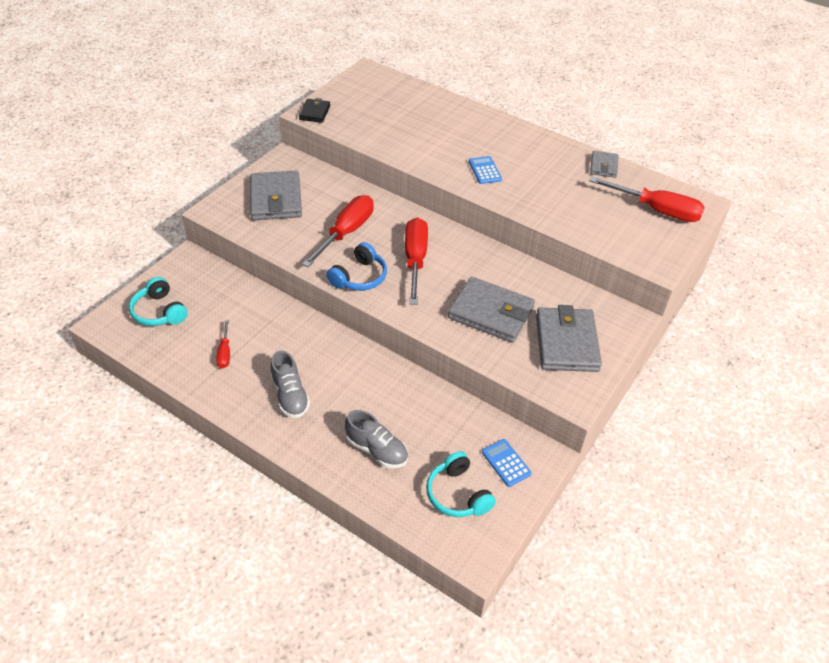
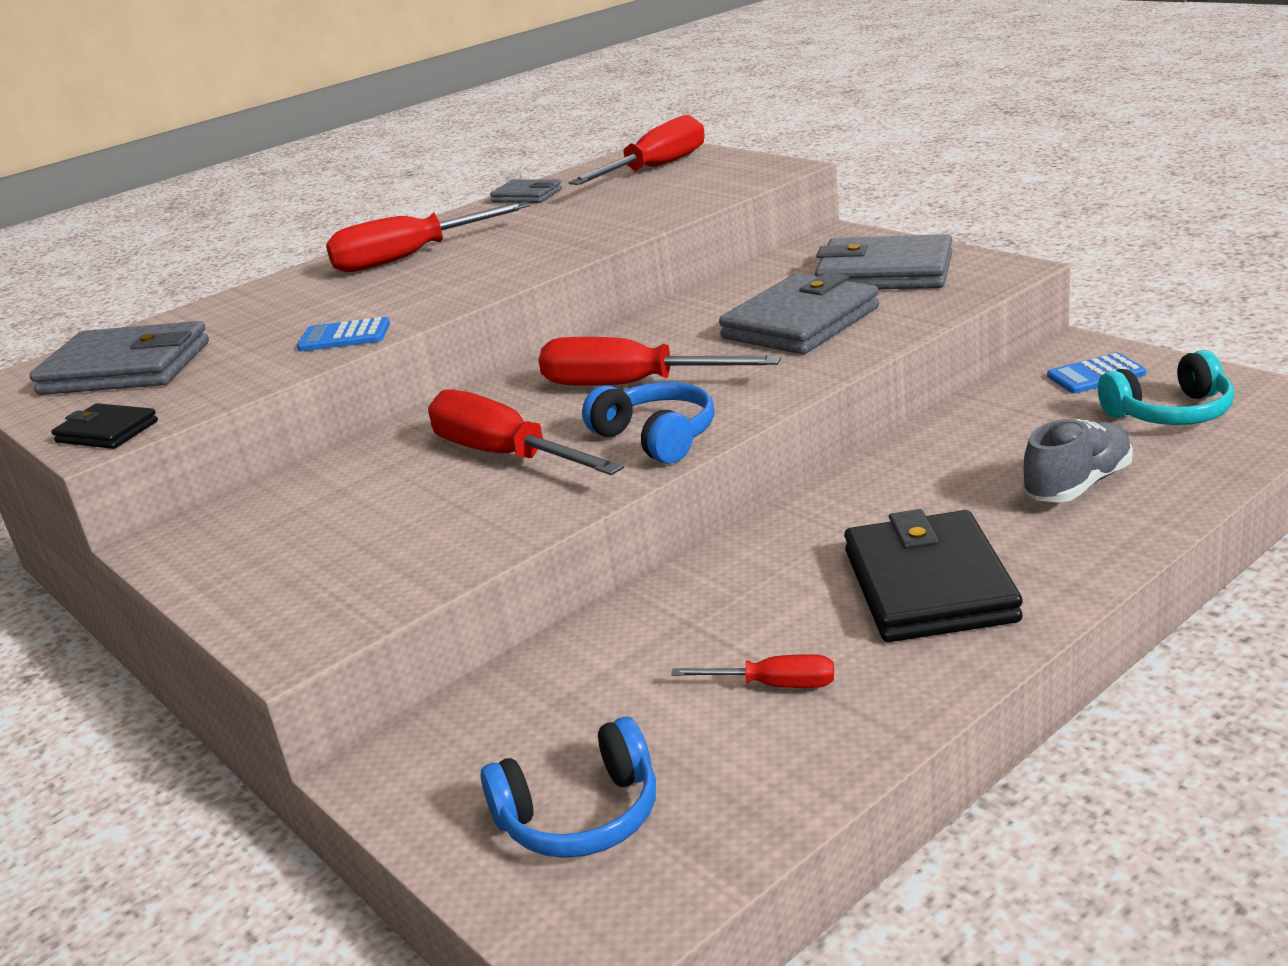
camera: 70 degrees left, 20 degrees down
turquoise headphones [129,277,188,326] -> blue headphones [480,717,656,858]
grey wallet [250,171,302,220] -> grey wallet moved to [30,321,209,395]
grey shoe [271,350,310,418] -> black wallet [844,509,1022,642]
blue calculator [469,156,502,184] -> blue calculator moved to [297,317,390,351]
none -> red screwdriver [326,202,530,272]

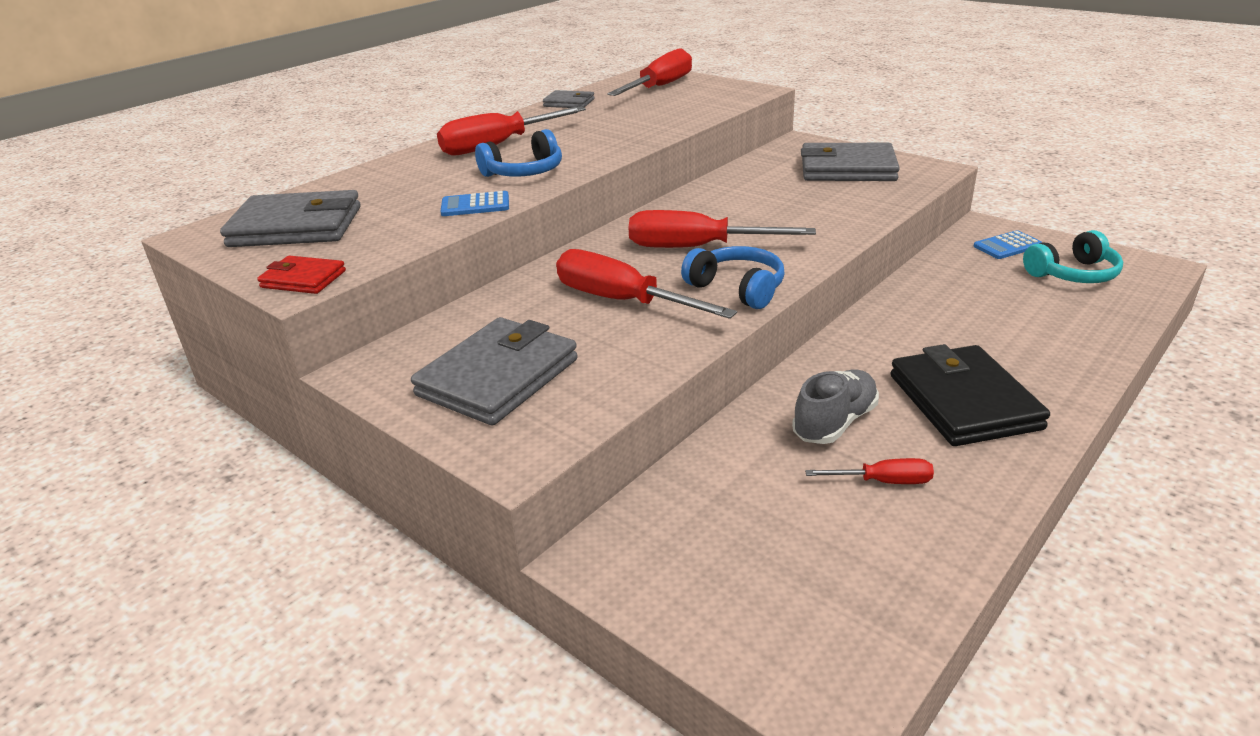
camera: 10 degrees left, 5 degrees up
black wallet [51,403,158,449] -> red wallet [257,256,346,294]
blue headphones [480,717,656,858] -> blue headphones moved to [475,129,562,177]
grey wallet [719,272,879,354] -> grey wallet moved to [411,317,578,425]
grey shoe [1023,419,1133,502] -> grey shoe moved to [792,370,879,444]

